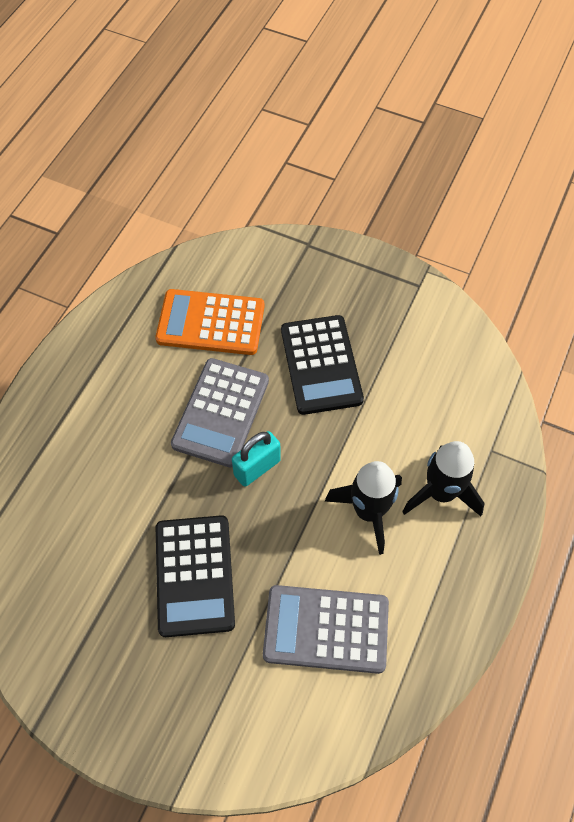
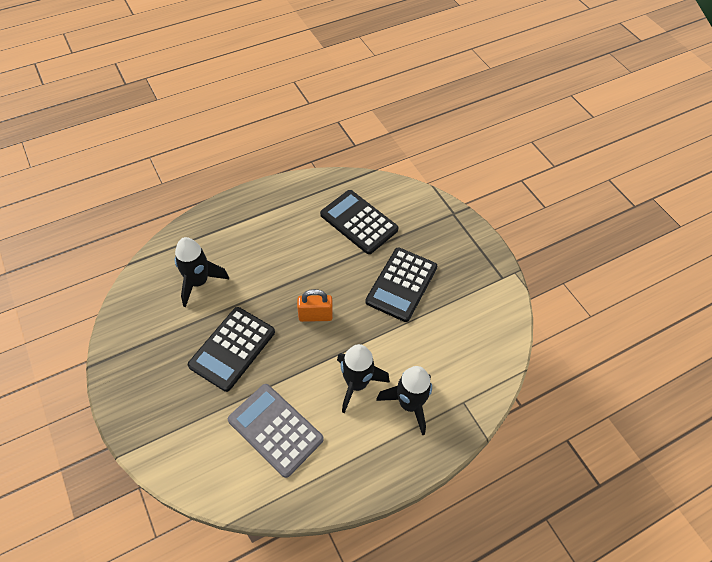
camera: 35 degrees right, 5 degrees down
orange calculator [155,289,265,355] -> black calculator [320,190,399,254]
grey calculator [171,358,269,467] -> none
turquoise padlock [232,431,281,487] -> orange padlock [297,289,333,322]
none -> black rocket [174,237,229,307]

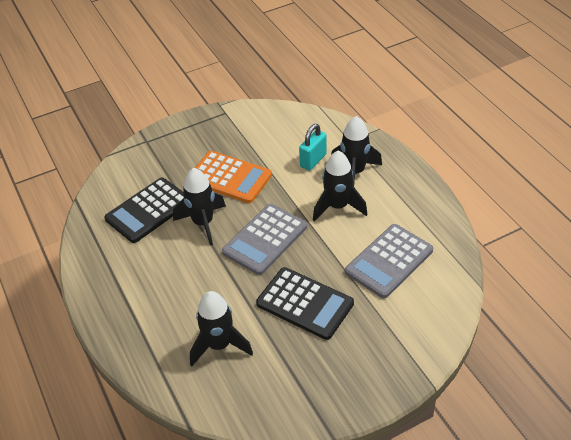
camera: 85 degrees left, 10 degrees down
orange padlock [297,289,333,322] -> grey calculator [222,204,307,275]
black calculator [365,247,437,322] -> orange calculator [195,151,272,203]
none -> black rocket [173,168,226,246]
none -> turquoise padlock [299,124,327,171]

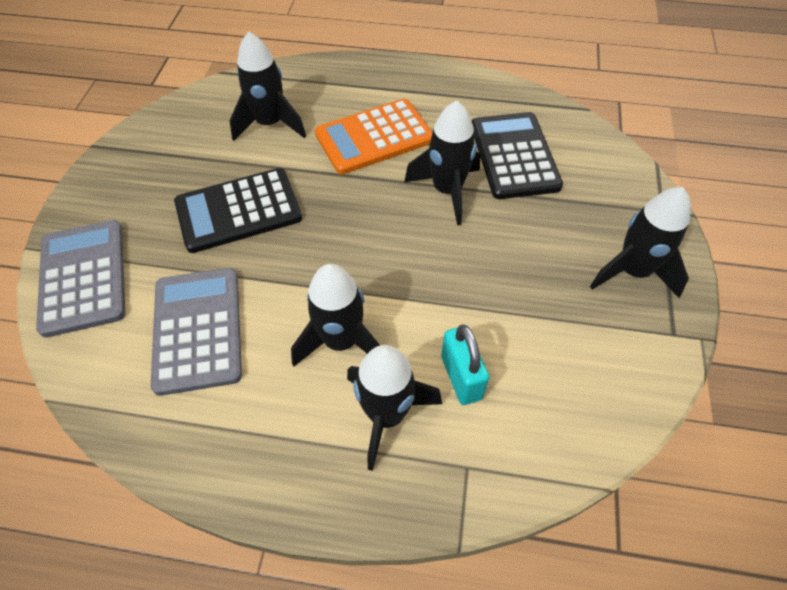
camera: 125 degrees right, 10 degrees up
orange calculator [195,151,272,203] -> orange calculator moved to [315,99,433,174]
grey calculator [222,204,307,275] -> grey calculator moved to [36,220,125,338]
none -> black rocket [590,187,691,298]

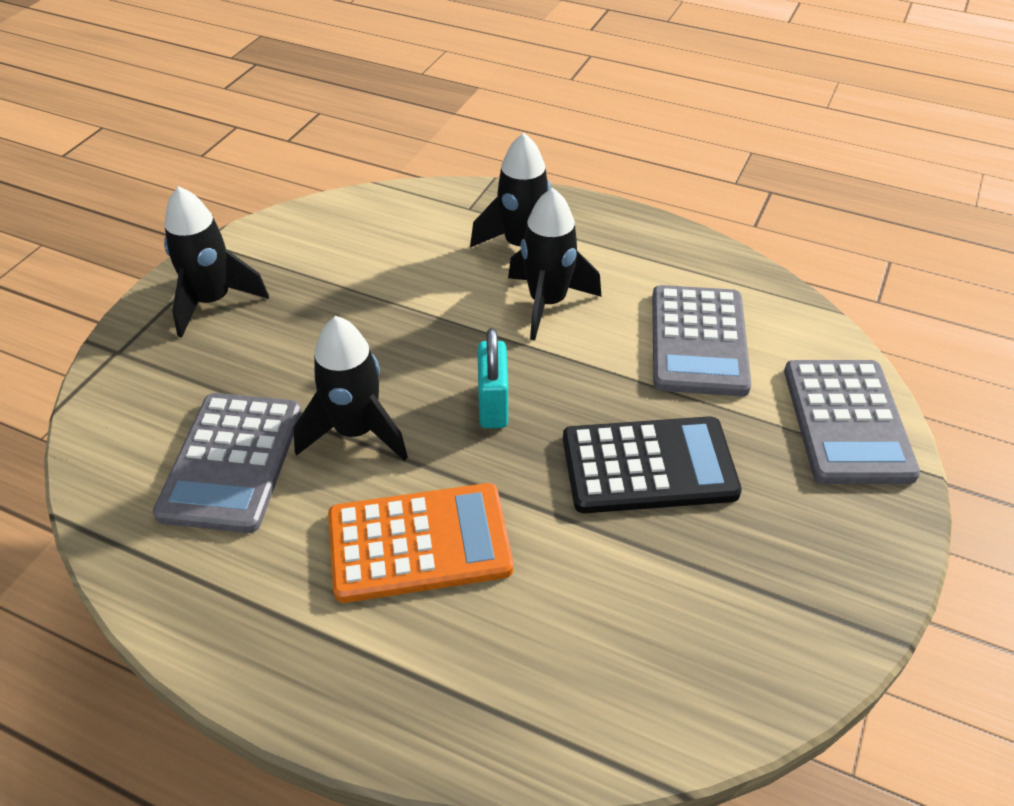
camera: 165 degrees left, 10 degrees down
black rocket [229,32,306,141] -> none
turquoise padlock [441,324,489,405] -> turquoise padlock moved to [478,328,508,428]
black calculator [472,112,563,199] -> grey calculator [153,393,302,533]

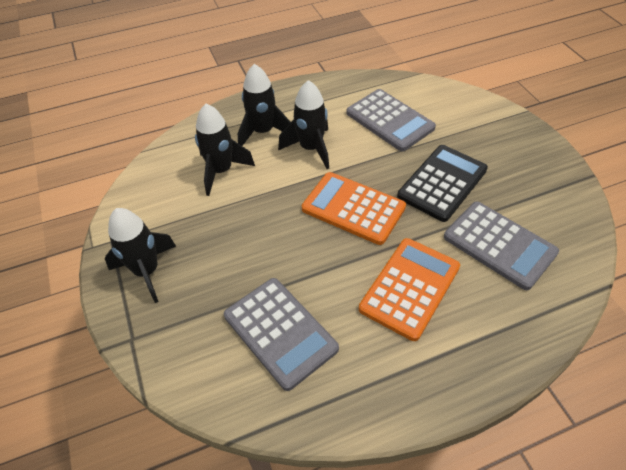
camera: 45 degrees left, 5 degrees up
black rocket [293,316,408,461] -> black rocket moved to [195,104,255,196]
turquoise padlock [478,328,508,428] -> orange calculator [302,172,406,245]
grey calculator [784,360,920,484] -> grey calculator moved to [444,202,559,290]

